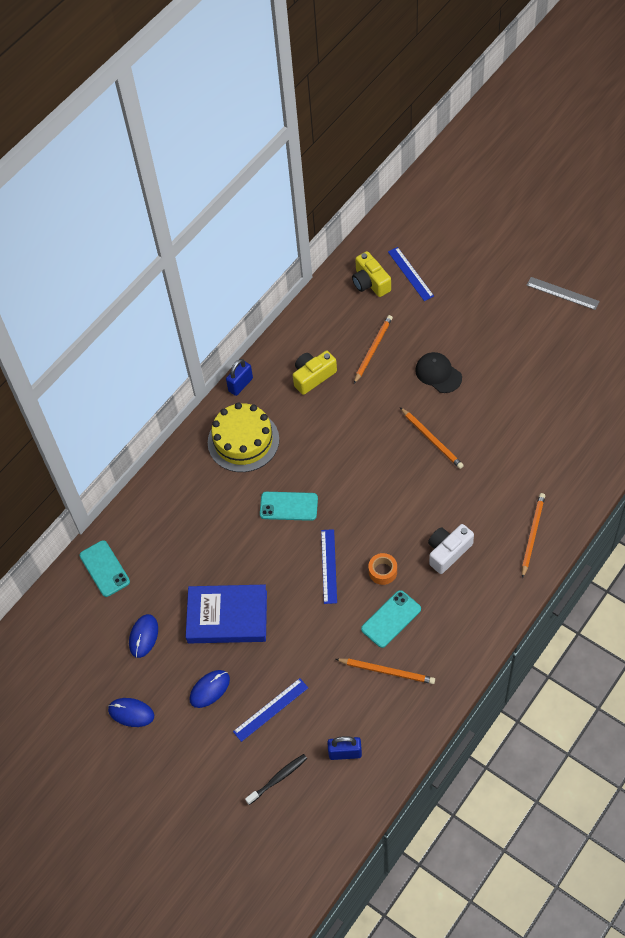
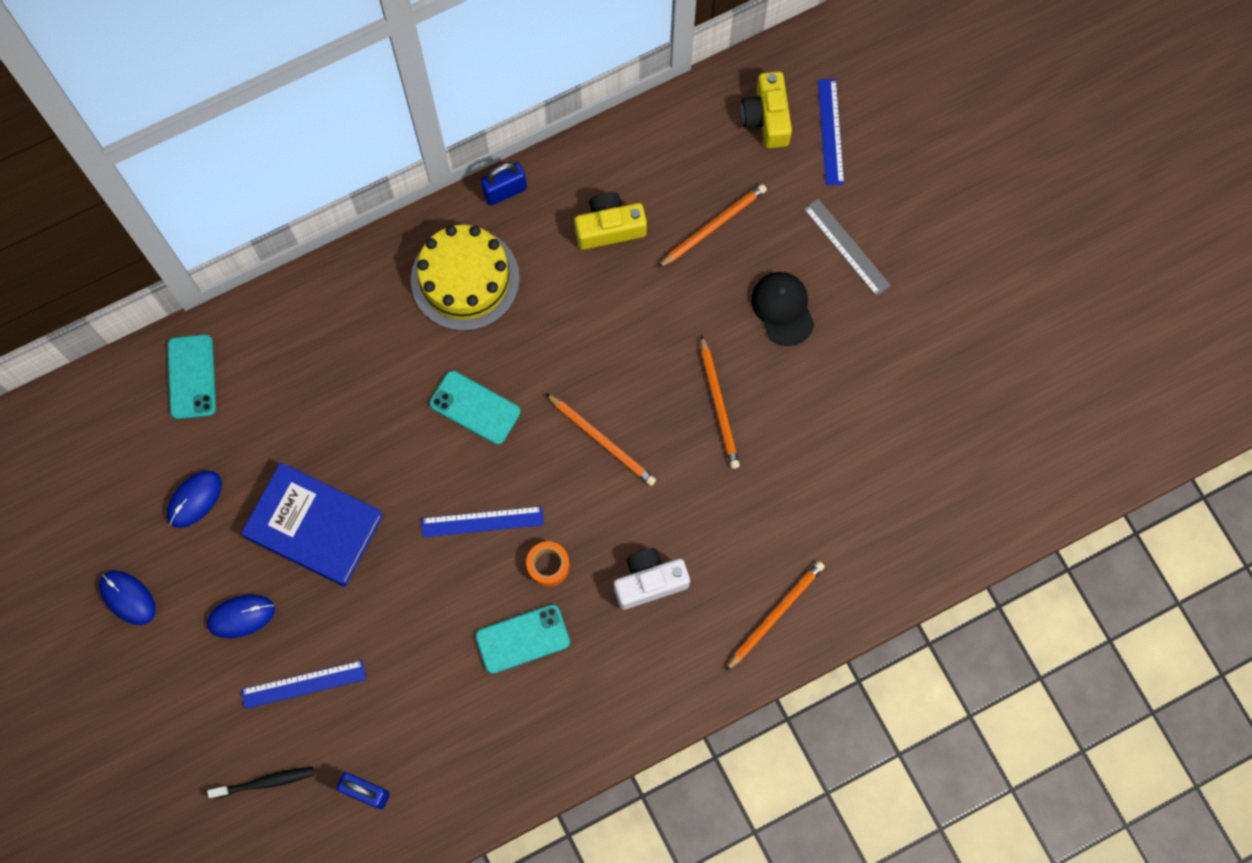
camera: 20 degrees right, 15 degrees up
blue ruler [321,529,337,604] -> blue ruler turned 60 degrees clockwise [421,506,544,537]
orange pencil [336,658,435,684] -> orange pencil moved to [546,393,656,486]
grey ruler [526,277,600,310] -> grey ruler moved to [804,199,891,296]

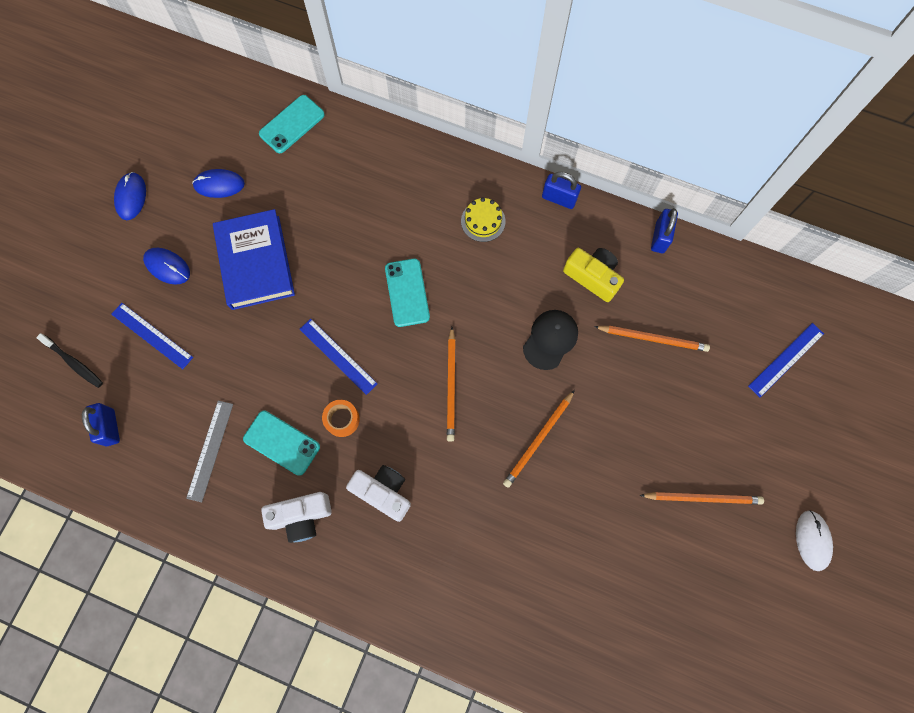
camera: 50 degrees right, 0 degrees up
yellow cake [411,225,520,331] -> yellow cake [461,197,506,242], size x0.52
orange pencil [725,561,825,671] -> orange pencil moved to [640,492,764,505]
yellow camera [741,71,792,148] -> none
black cap [751,272,814,346] -> black cap moved to [523,310,578,370]
grey ruler [804,199,891,296] -> grey ruler moved to [186,400,233,502]
none -> white camera [261,492,332,543]
none -> blue padlock [651,208,678,253]
none -> white mouse [796,510,833,571]

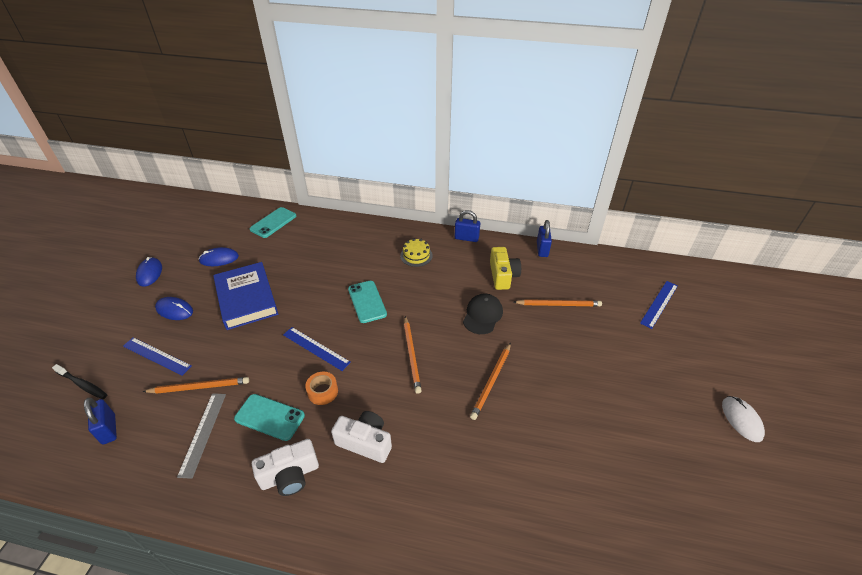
camera: 10 degrees left, 30 degrees down
yellow camera [563,248,624,302] -> yellow camera turned 60 degrees clockwise [490,247,521,290]
orange pencil [640,492,764,505] -> orange pencil moved to [142,377,249,394]

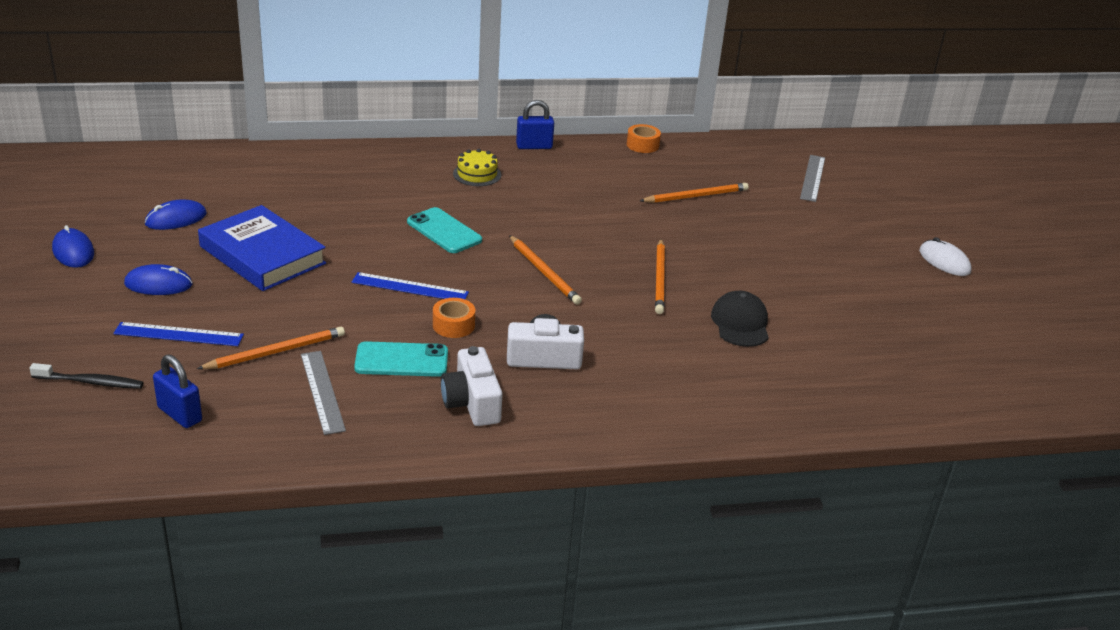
camera: 25 degrees left, 10 degrees down
turquoise phone [250,207,296,238] -> none
white camera [252,439,319,496] -> white camera turned 120 degrees clockwise [441,346,503,426]
black cap [463,293,503,334] -> black cap moved to [711,291,769,347]
yellow camera [490,247,521,290] -> none
blue padlock [537,220,552,257] -> orange tape [627,124,661,153]
blue ruler [640,281,678,329] -> grey ruler [800,155,825,202]

